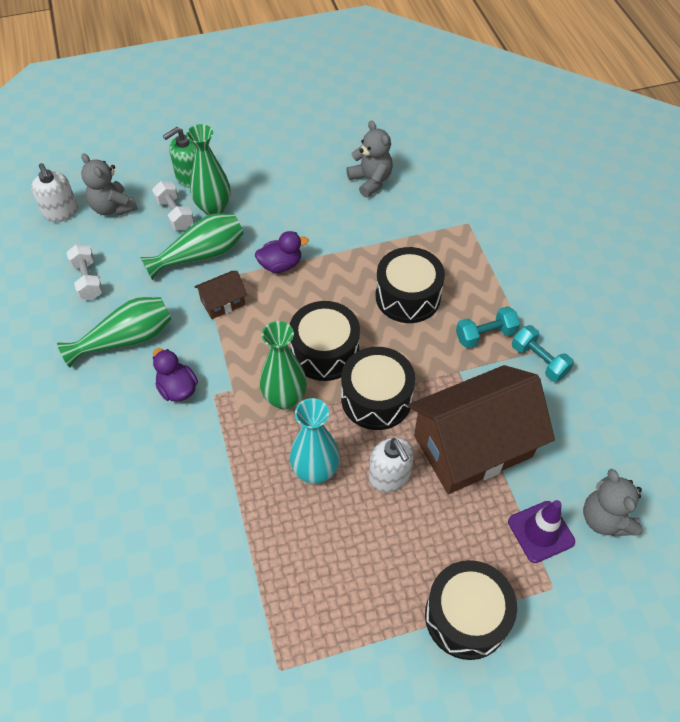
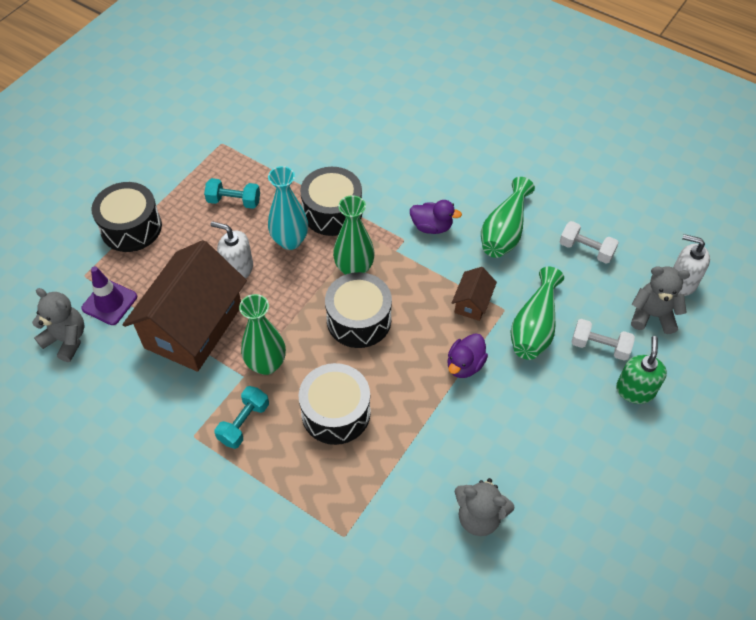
camera: 140 degrees right, 0 degrees up
green vase [186,124,230,215] -> green vase moved to [239,294,286,375]
black drum [341,347,415,430] -> black drum moved to [300,167,362,236]
turquoise dumbbell [512,325,574,382] -> turquoise dumbbell moved to [204,178,260,209]

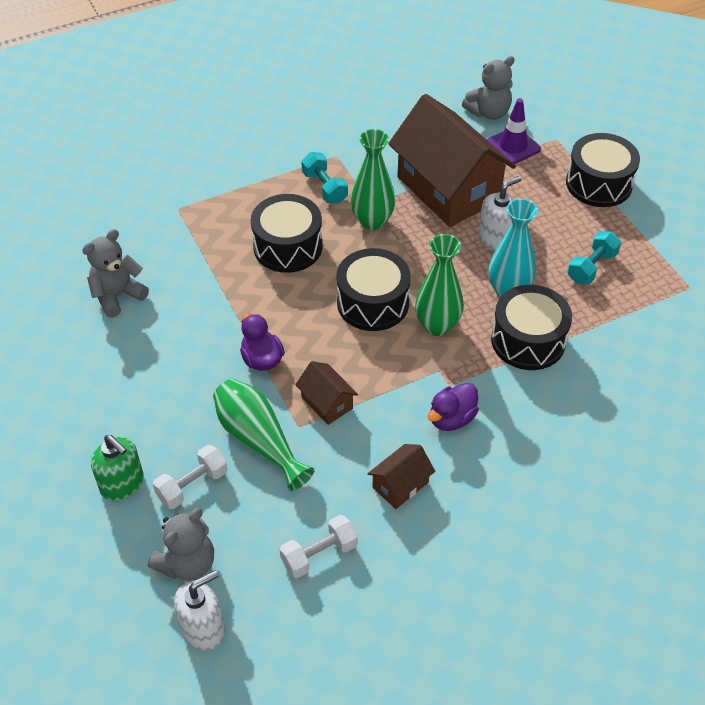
camera: 120 degrees right, 5 degrees down
green vase [481,177,535,258] -> brown house [368,444,435,509]

